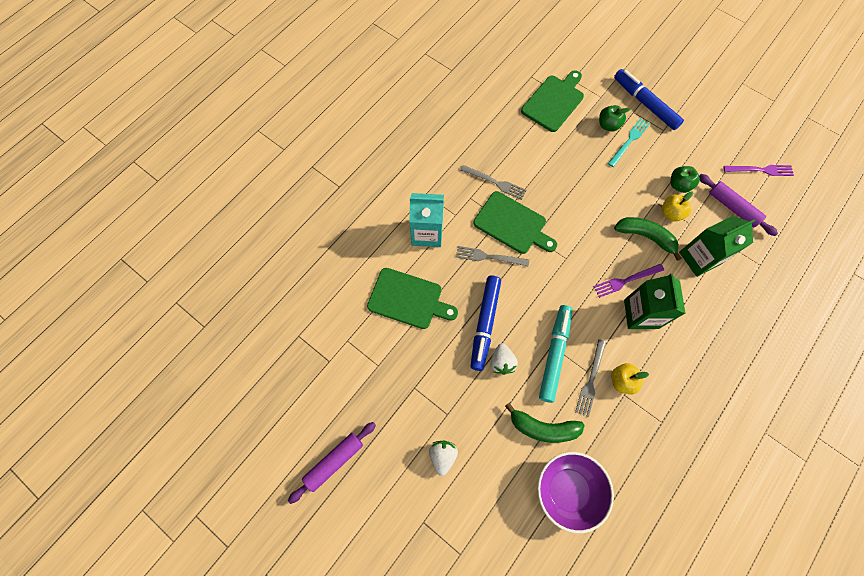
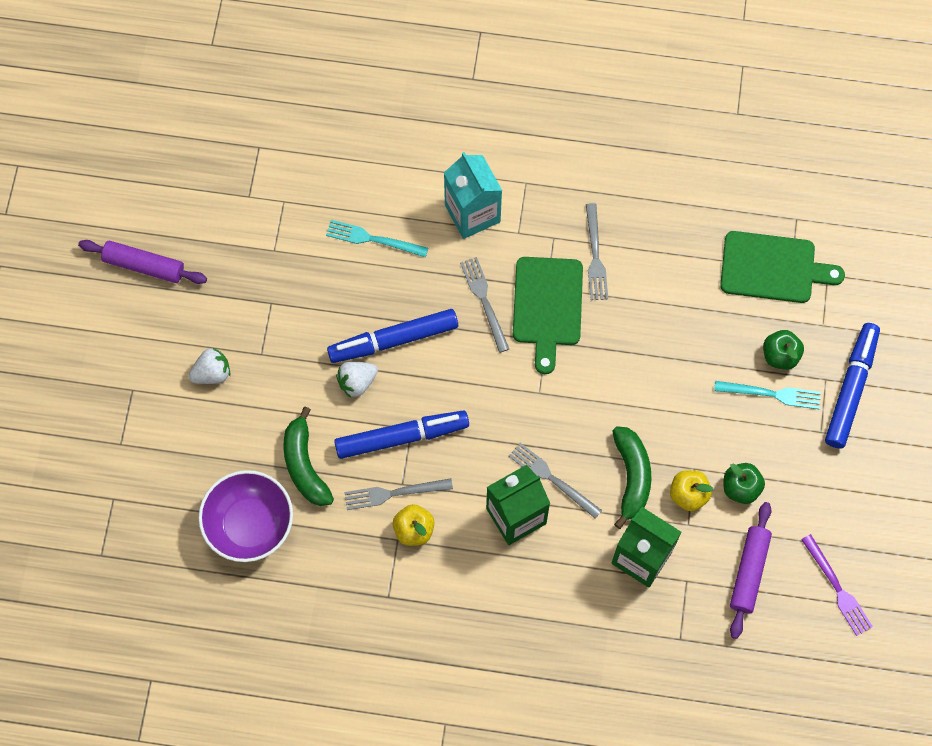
camera: 60 degrees right, 0 degrees up
green cutting board [367,268,458,329] -> turquoise fork [326,220,428,258]
turquoise marker [539,305,572,403] -> blue marker [334,410,469,459]
purple fork [593,264,664,298] -> grey fork [509,443,602,519]

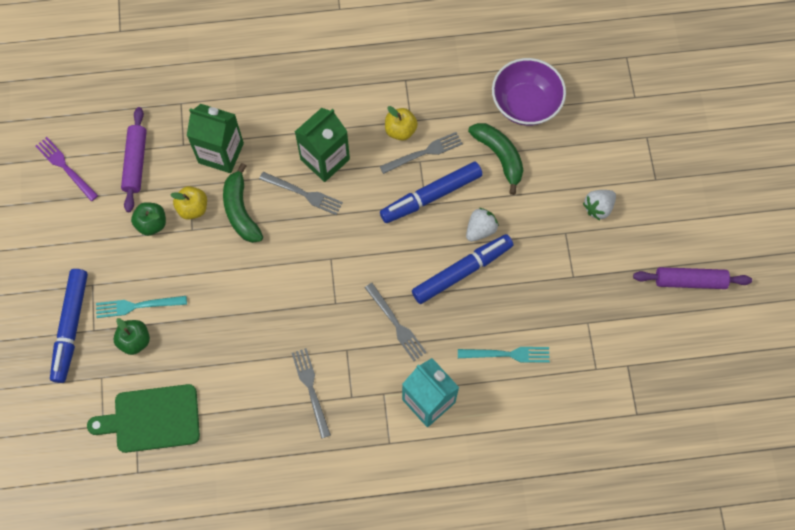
camera: 165 degrees right, 0 degrees up
green cutting board [513,257,583,374] -> none

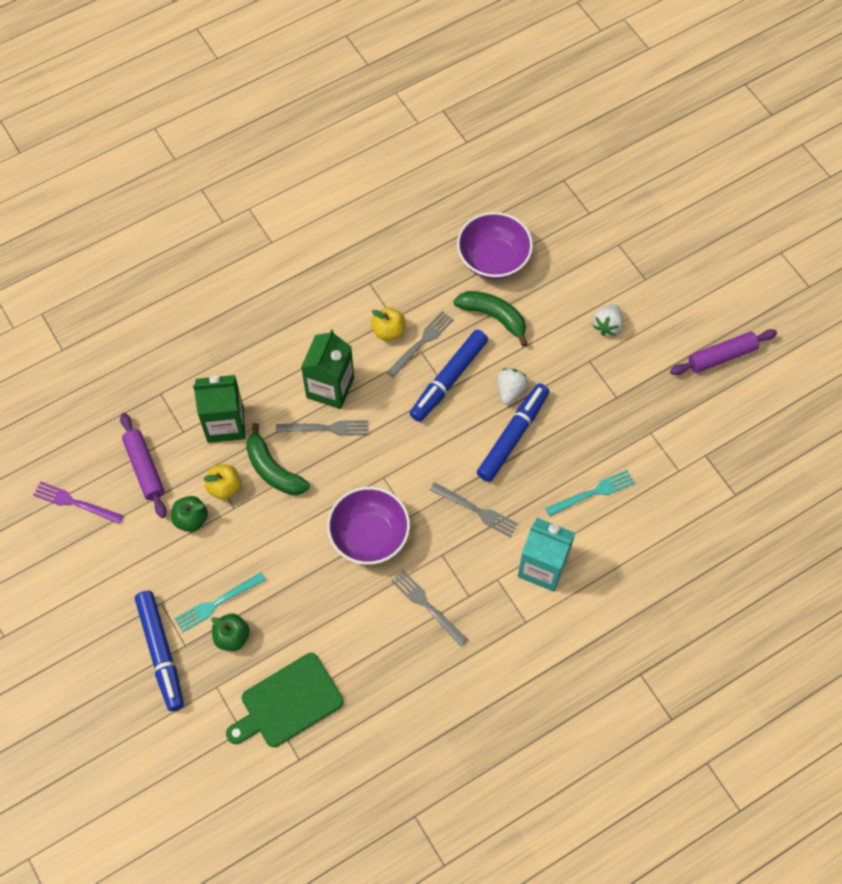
camera: 25 degrees left, 5 degrees down
none -> purple bowl [327,487,410,565]

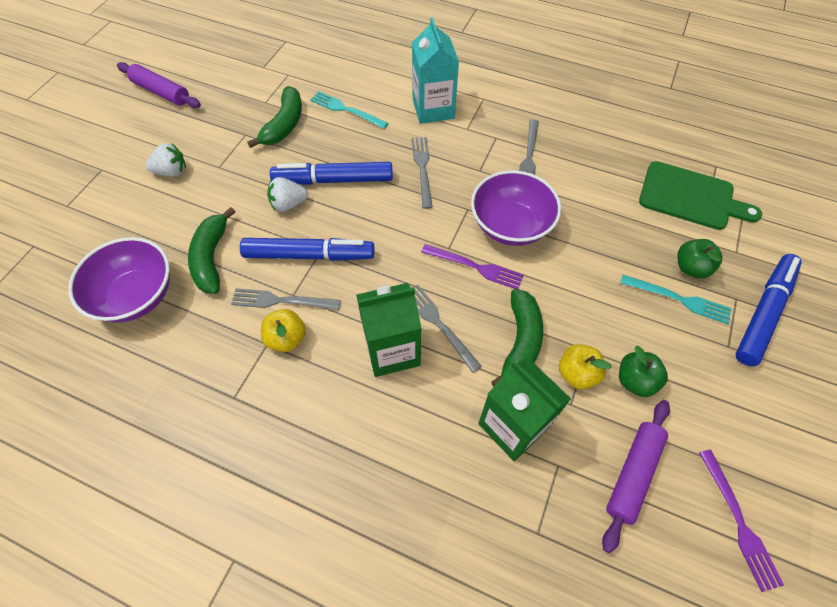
camera: 125 degrees left, 5 degrees down
none -> green banana [247,86,302,148]
none -> purple fork [421,244,524,289]

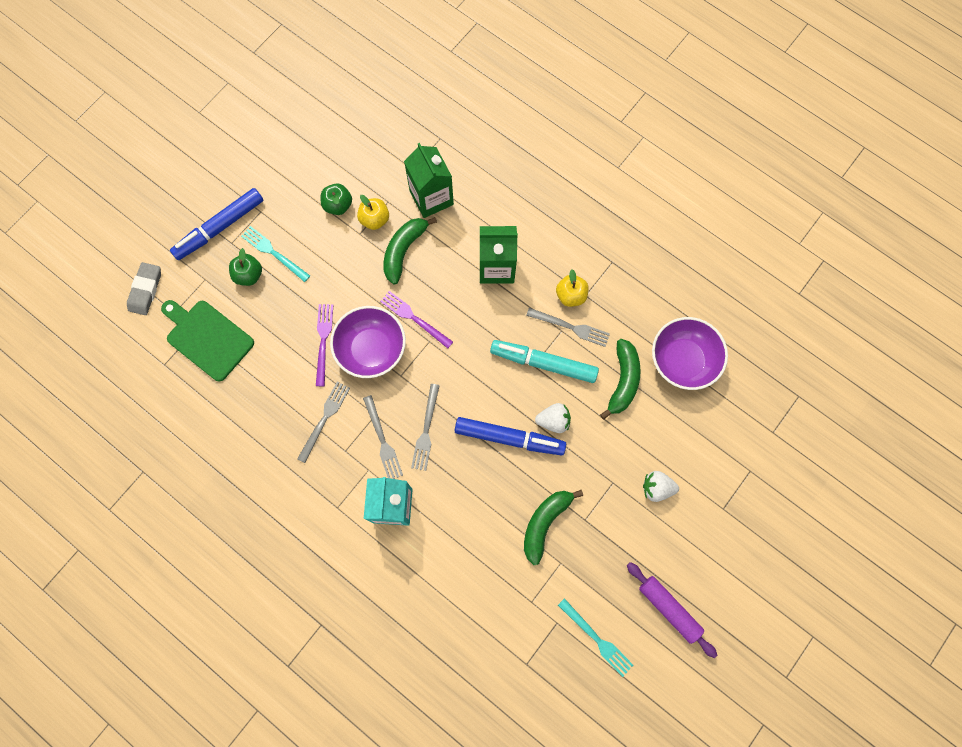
camera: 165 degrees left, 15 degrees up
blue marker [240,238,374,261] -> turquoise marker [490,340,599,383]
turquoise fork [310,91,389,129] -> turquoise fork moved to [558,598,633,677]
grey fork [414,284,482,373] -> grey fork moved to [363,395,403,479]
purple rolling pin [602,400,670,553] -> none
purple fork [699,449,784,592] -> purple fork moved to [316,304,333,386]
none -> grey eraser [127,262,161,315]

